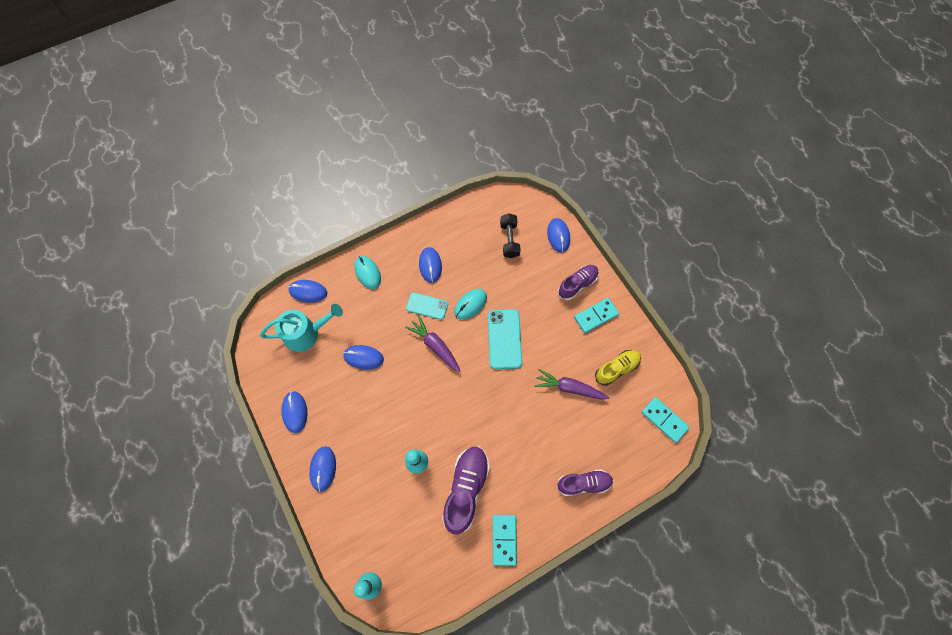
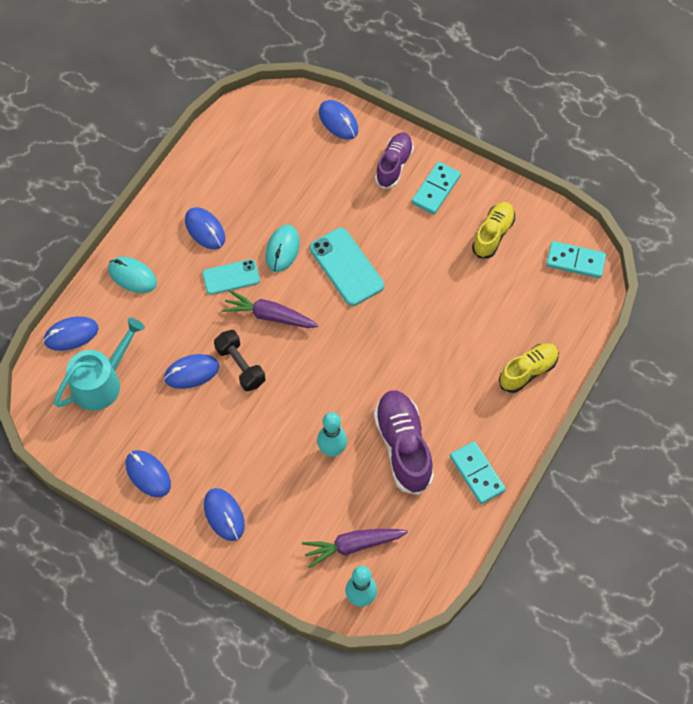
camera: 30 degrees left, 5 degrees down
black dumbbell [500,213,521,258] -> black dumbbell moved to [214,330,265,391]
purple carrot [534,369,609,400] -> purple carrot moved to [302,529,408,568]
purple shoe [557,469,613,496] -> yellow shoe [499,343,559,393]

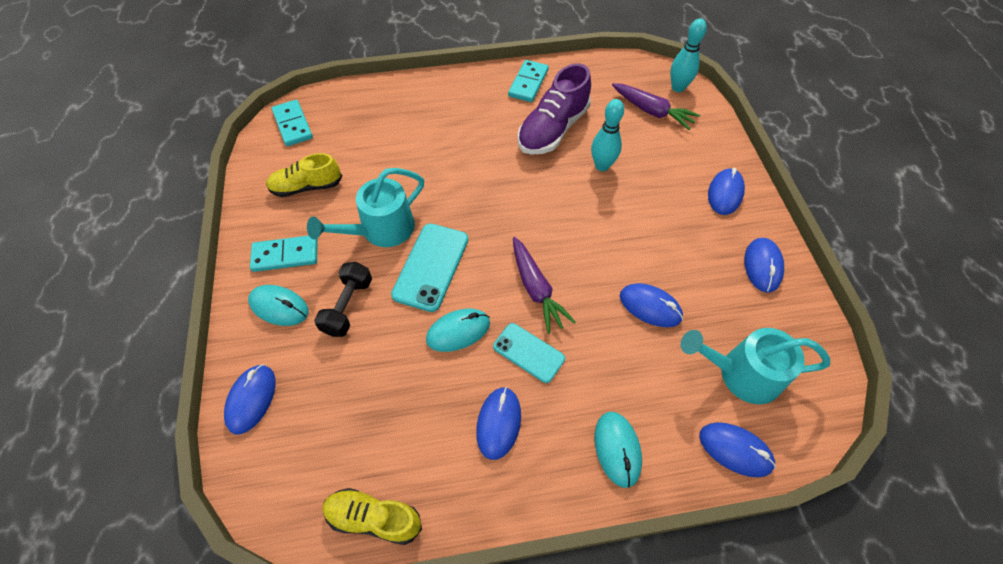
camera: 130 degrees left, 5 degrees down
black dumbbell [214,330,265,391] -> black dumbbell moved to [314,262,372,337]
purple shoe [375,132,414,189] -> turquoise mouse [248,285,309,326]
yellow shoe [499,343,559,393] -> yellow shoe moved to [323,488,422,545]
none -> turquoise watering can [307,168,424,247]

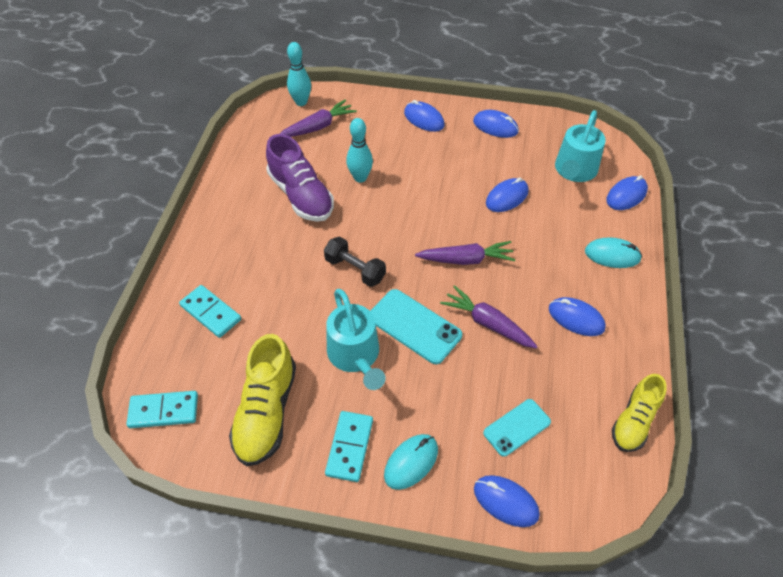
camera: 70 degrees left, 5 degrees down
yellow shoe [266,153,342,197] -> yellow shoe [229,334,296,466], size x1.52
black dumbbell [314,262,372,337] -> black dumbbell moved to [324,237,386,287]
turquoise mouse [426,309,490,352] -> purple carrot [440,285,538,349]
turquoise phone [493,323,565,383] -> turquoise phone moved to [483,399,551,457]
turquoise domino [508,60,549,102] -> turquoise domino moved to [179,285,241,338]

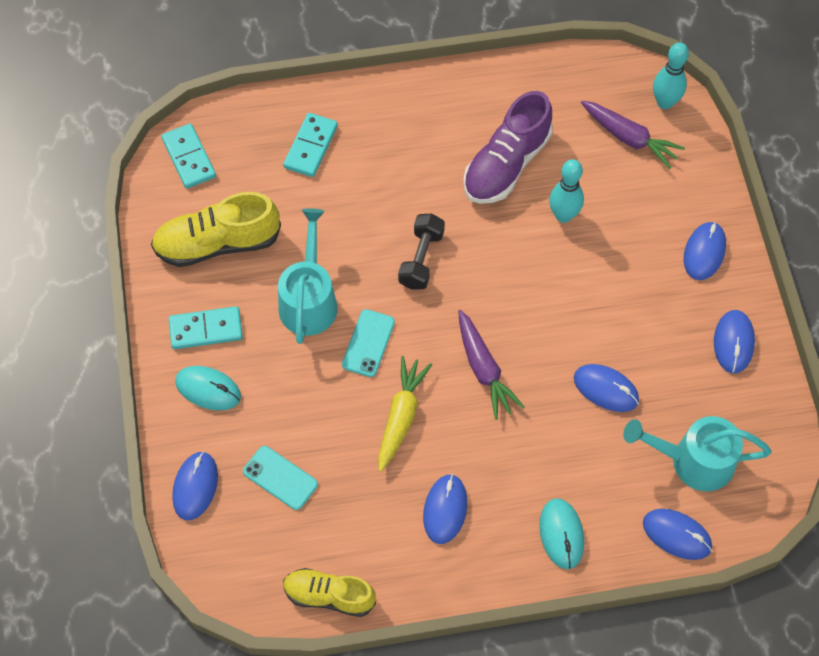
camera: 70 degrees right, 10 degrees up
turquoise watering can [326,289,386,390] -> turquoise watering can turned 135 degrees clockwise [278,208,337,344]
turquoise phone [370,289,462,364] -> turquoise phone [342,309,395,377], size x0.66
purple carrot [440,285,538,349] -> yellow carrot [378,356,432,472]

